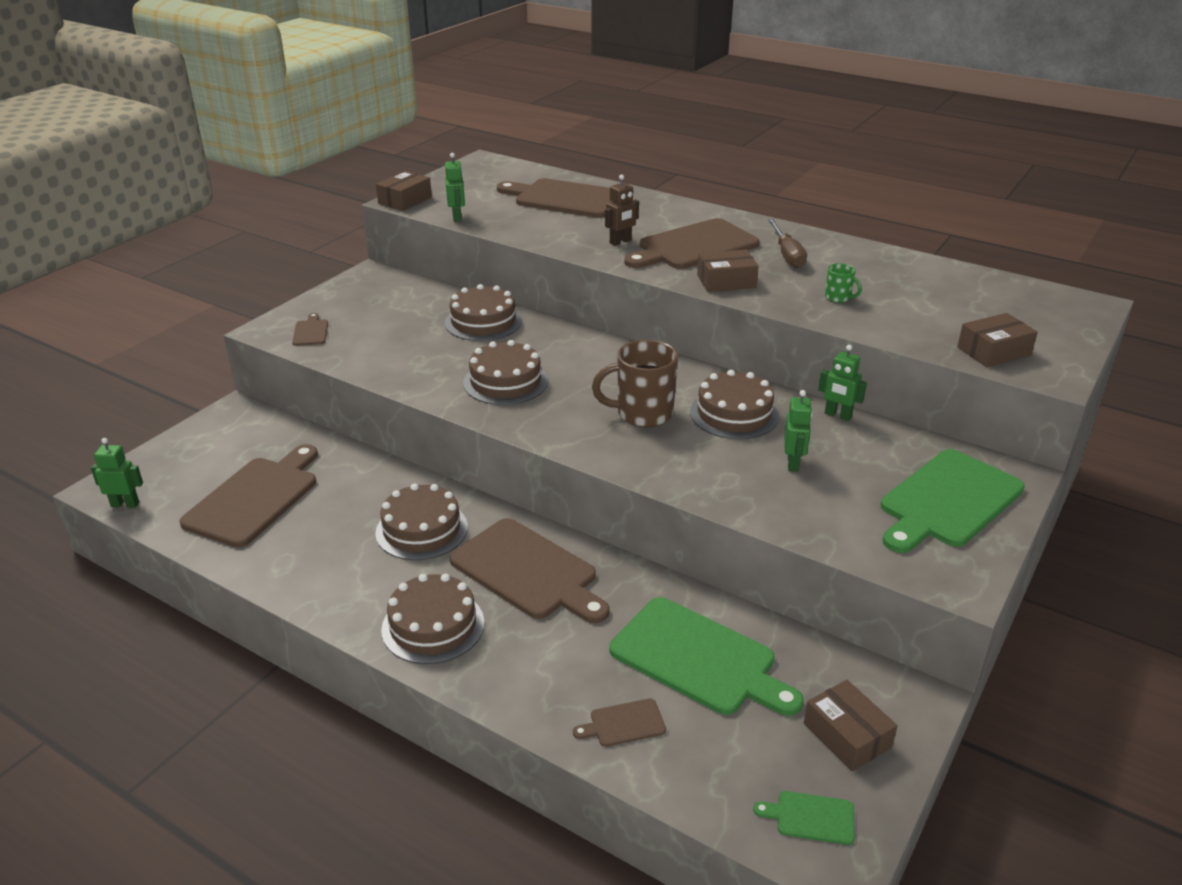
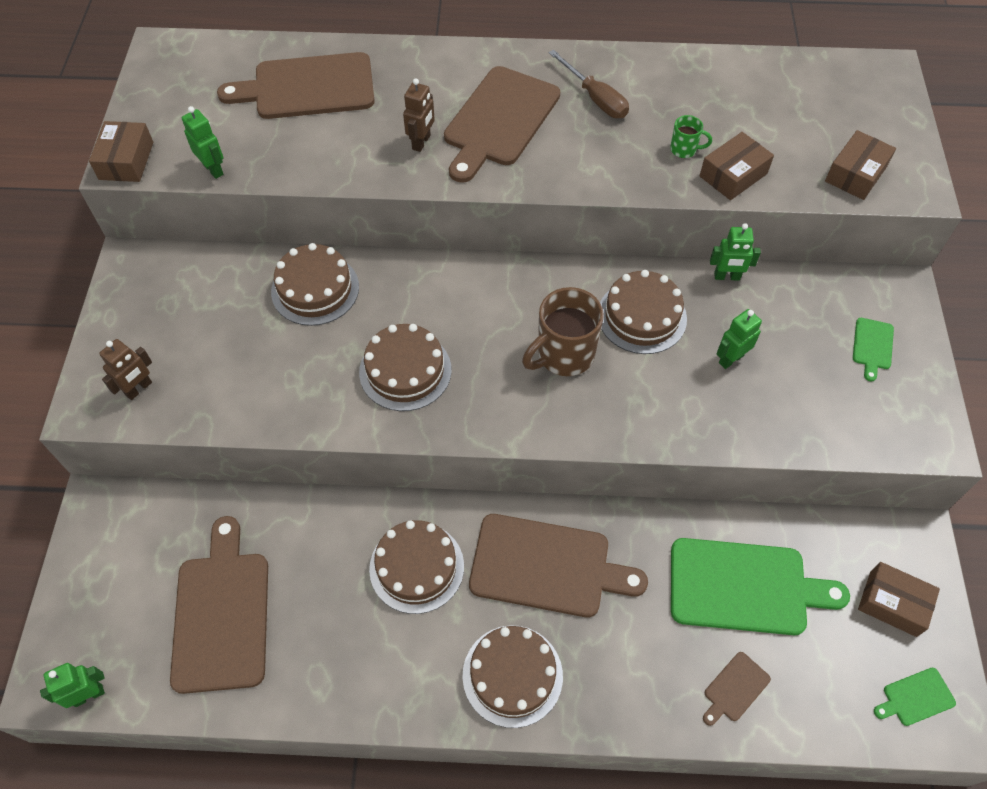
camera: 30 degrees left, 25 degrees up
brown cutting board [292,313,328,346] -> brown robot [99,339,152,400]
brown box [697,249,759,292] -> brown box moved to [700,132,774,200]
green robot [784,390,813,472] -> green robot turned 105 degrees counterclockwise [716,309,762,369]
green cutting board [881,449,1025,553] -> green cutting board [853,318,894,381], size x0.44

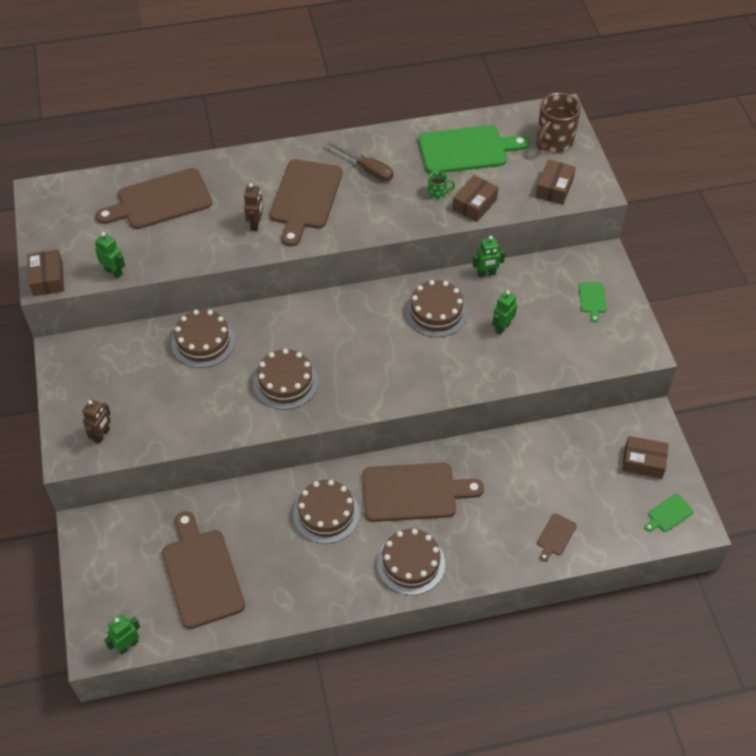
camera: 15 degrees left, 5 degrees down
brown mug [522,287,604,376] -> brown mug moved to [536,93,581,153]
green cutting board [671,538,850,635] -> green cutting board moved to [418,125,529,173]

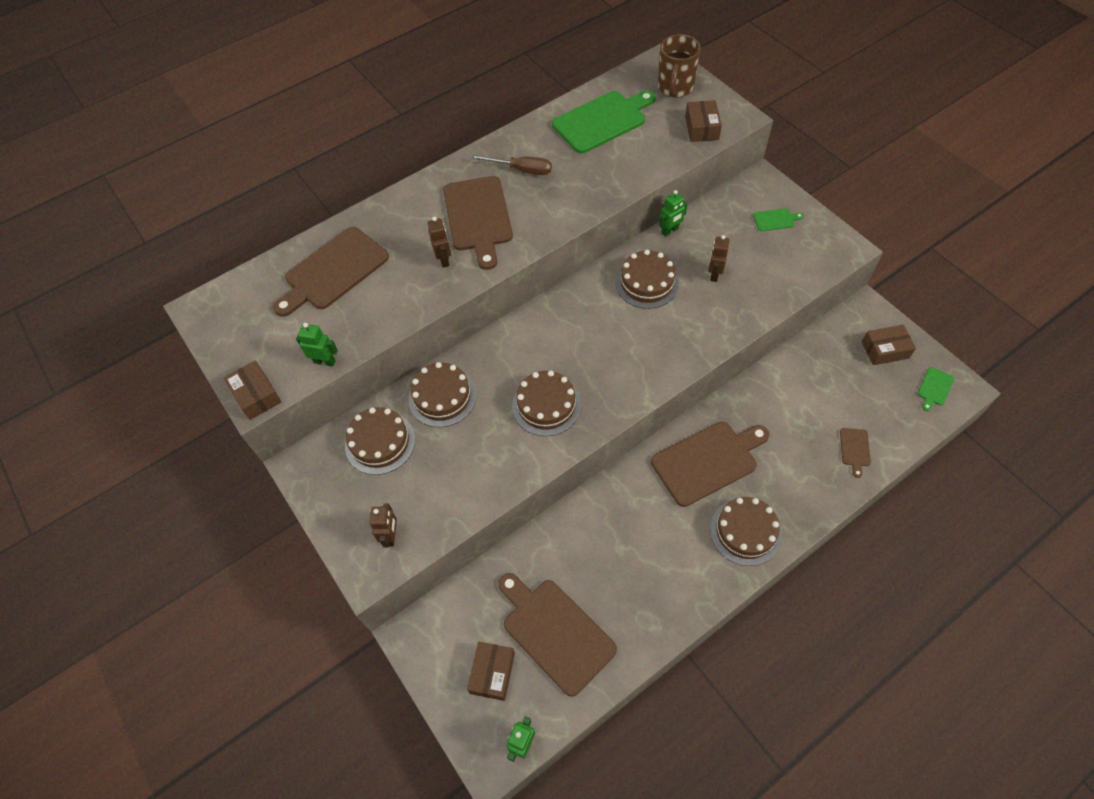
camera: 20 degrees left, 5 degrees up
brown cake [293,480,360,544] -> brown cake moved to [345,407,415,475]
green mug [428,171,455,200] -> none
brown box [452,175,498,222] -> brown box moved to [467,642,515,701]
green robot [492,291,517,335] -> brown robot [708,235,730,282]
green cutting board [579,282,607,322] -> green cutting board turned 75 degrees counterclockwise [753,208,804,231]

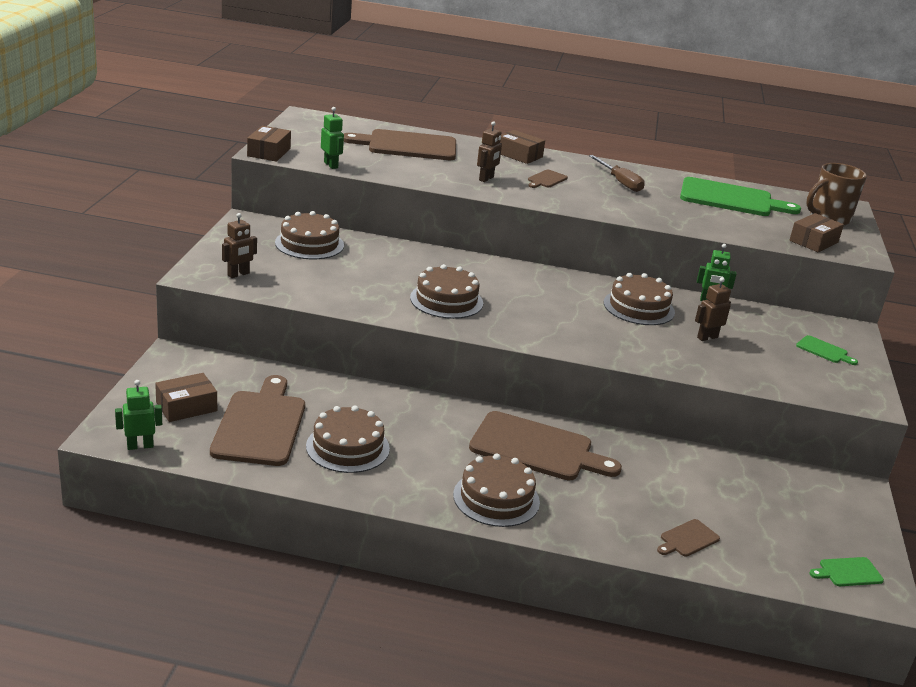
camera: 40 degrees right, 30 degrees down
brown cake [408,362,476,427] -> brown cake moved to [306,406,390,473]
brown cutting board [443,176,513,270] -> brown cutting board [528,170,568,188], size x0.44
brown box [862,325,916,365] -> brown box moved to [500,130,545,164]

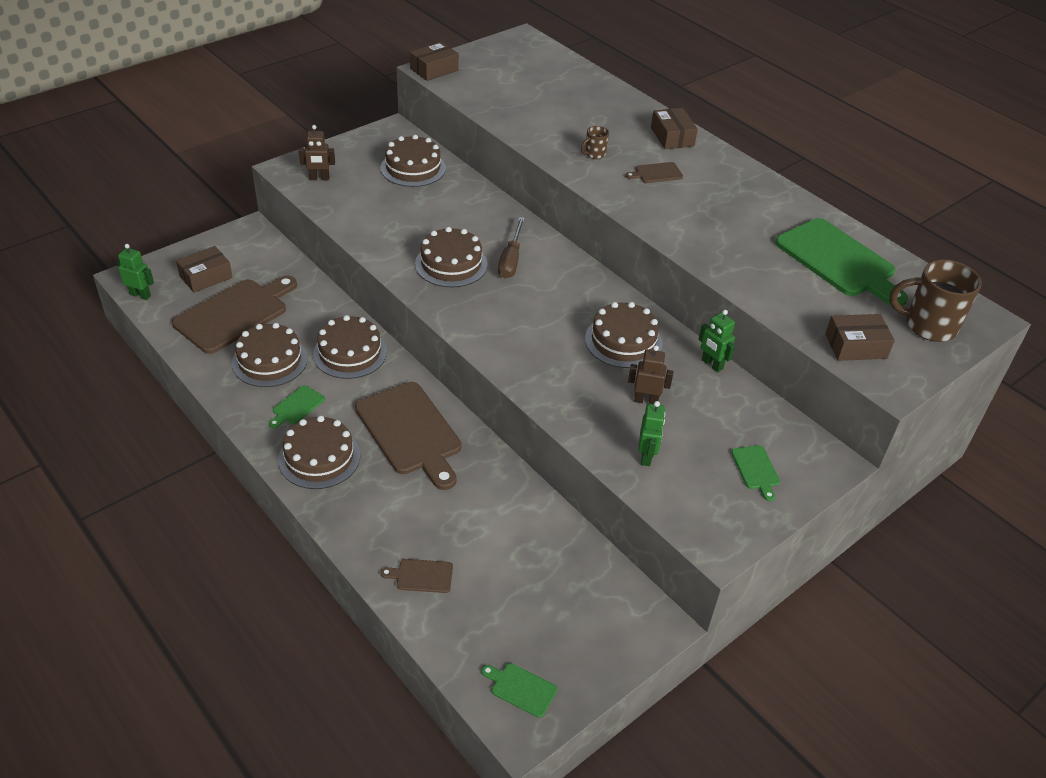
camera: 40 degrees right, 15 degrees up
brown box [155,373,217,422] -> brown box turned 45 degrees counterclockwise [176,246,233,293]
green robot [321,107,344,169] -> green robot moved to [638,401,665,466]
brown cutting board [344,129,456,160] -> none
brown robot [477,121,502,182] -> brown mug [581,126,609,159]
brown screwdriver [589,155,645,192] -> brown screwdriver moved to [498,217,525,278]
none -> green cutting board [269,385,325,428]
none -> brown cake [313,315,387,379]

